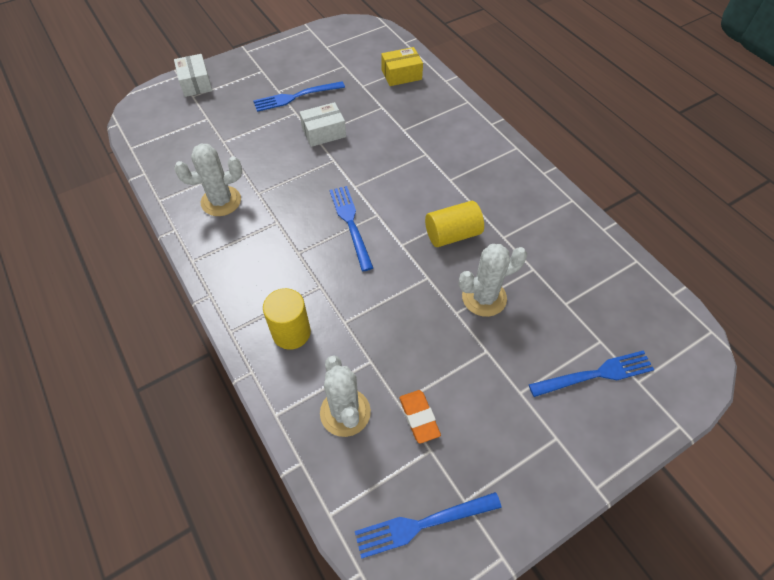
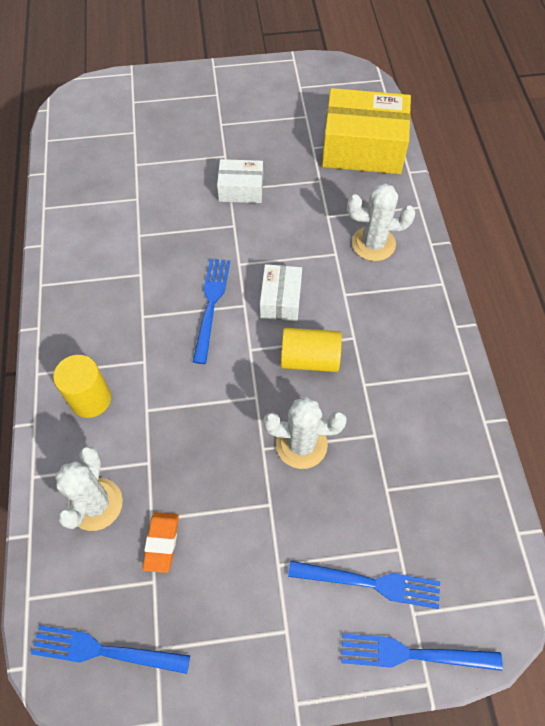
camera: 25 degrees right, 5 degrees up
white box [174,54,212,97] -> white box moved to [260,264,302,321]
white cactus [174,144,242,216] -> white cactus moved to [347,183,415,261]
blue fork [253,81,345,112] -> blue fork moved to [341,633,503,671]
yellow box [381,47,423,86] -> yellow box [322,88,411,174], size x1.90

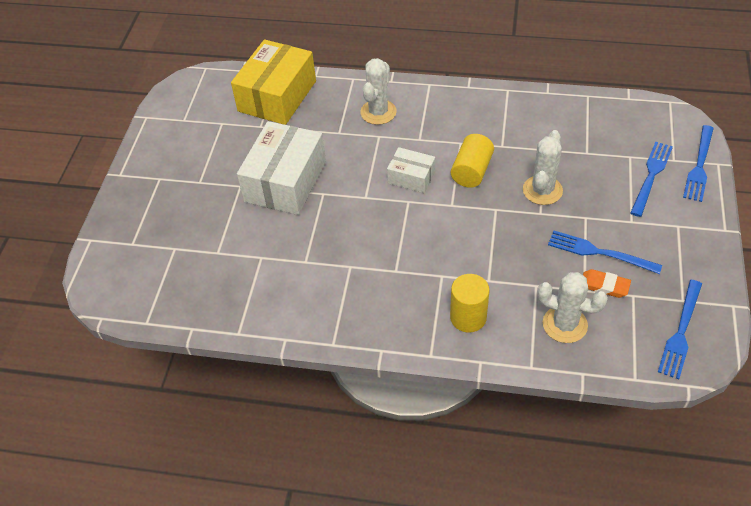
camera: 70 degrees left, 10 degrees down
blue fork [193,258,230,364] -> blue fork moved to [548,231,662,274]
white box [217,159,263,203] -> white box [237,121,326,215], size x1.90

